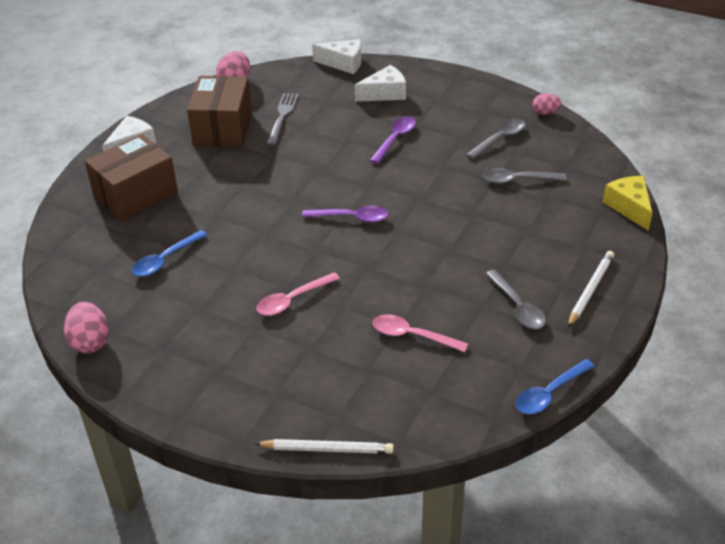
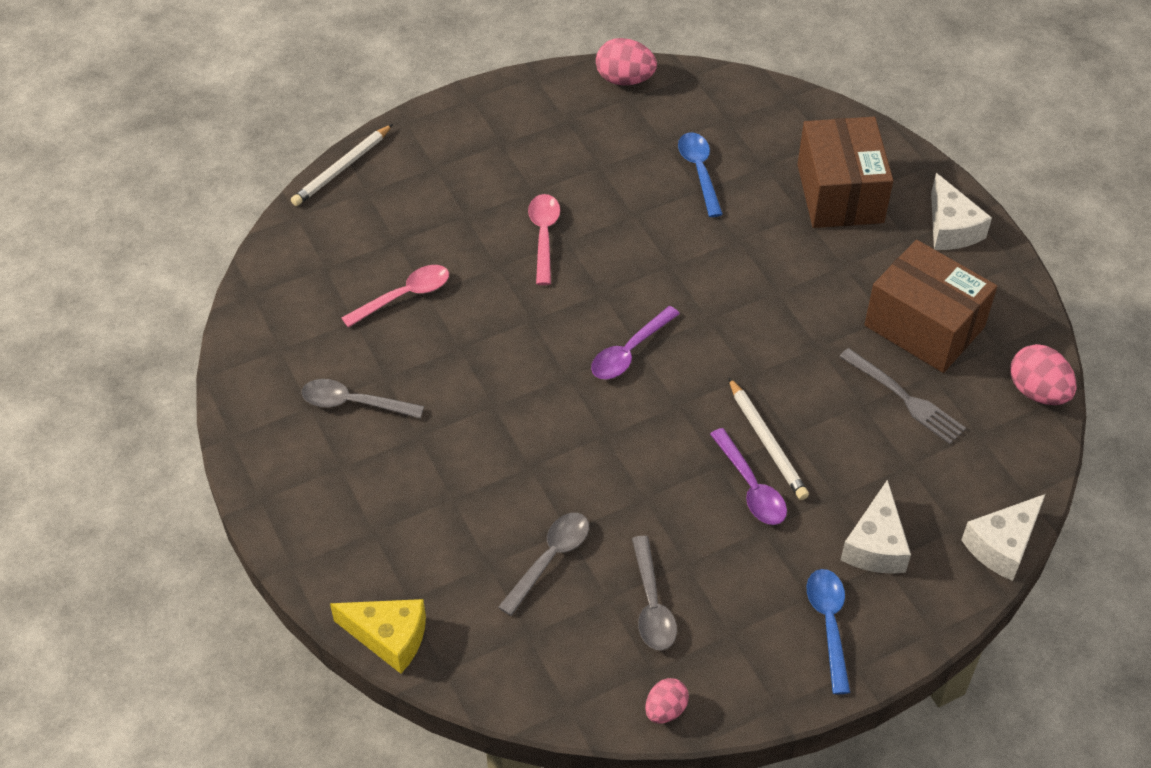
camera: 125 degrees right, 10 degrees up
blue spoon [515,359,595,414] -> blue spoon moved to [807,569,850,694]
white pencil [568,251,614,327] -> white pencil moved to [728,377,809,500]

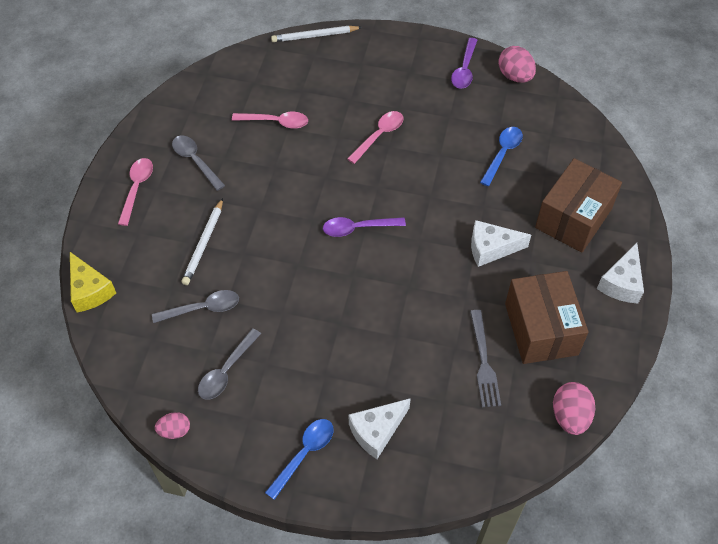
camera: 40 degrees right, 5 degrees up
purple spoon [710,428,787,525] -> purple spoon moved to [451,38,477,88]
white pencil [728,377,809,500] -> white pencil moved to [182,198,223,285]
white cheese [961,494,1046,581] -> white cheese moved to [471,220,531,267]
none -> pink spoon [118,158,153,226]

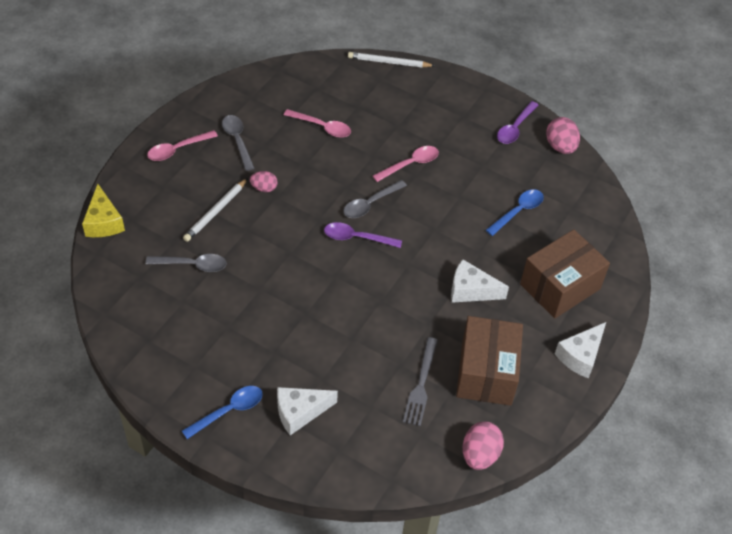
camera: 15 degrees right, 5 degrees down
pink spoon [118,158,153,226] -> pink spoon turned 150 degrees counterclockwise [147,130,218,161]
pink egg [155,412,190,439] -> pink egg moved to [250,171,278,192]
grey spoon [198,328,261,400] -> grey spoon moved to [343,180,407,218]

